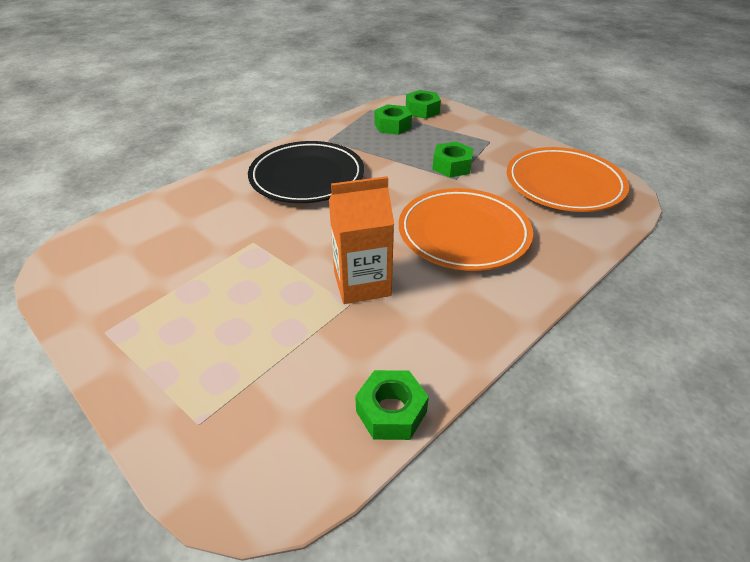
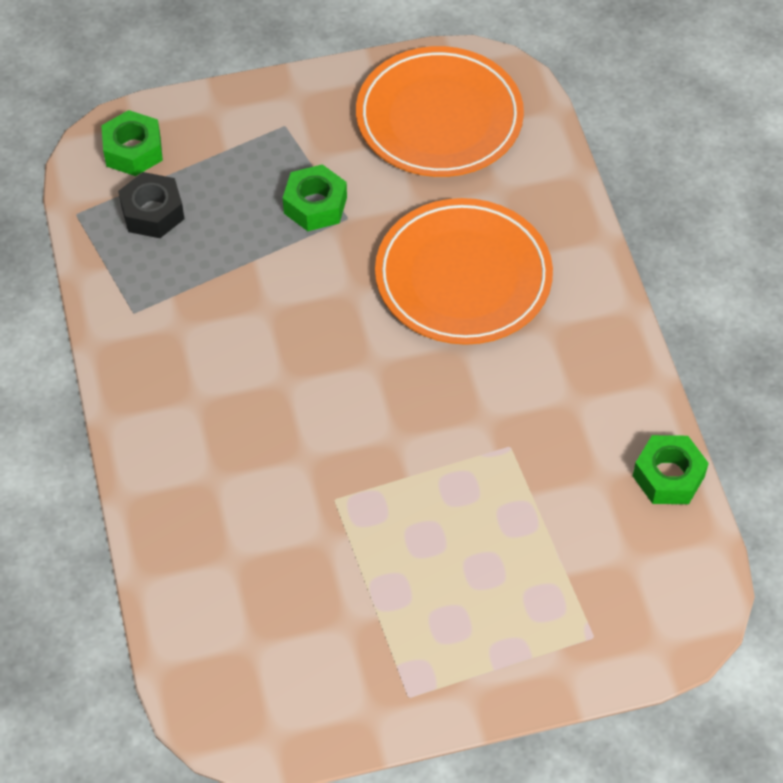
camera: 60 degrees left, 15 degrees up
black plate [248,141,364,203] -> none
orange carton [329,176,394,304] -> none
green nut [374,104,412,135] -> black nut [118,172,184,238]

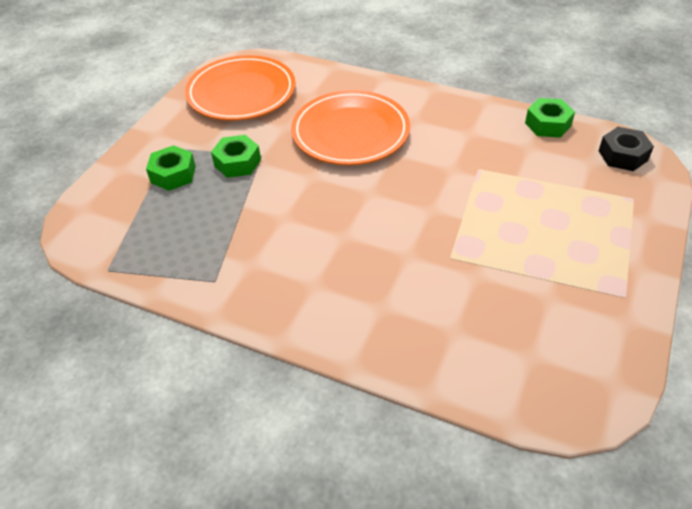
camera: 50 degrees left, 10 degrees down
green nut [101,110,163,176] -> green nut moved to [146,145,196,191]
black nut [118,172,184,238] -> black nut moved to [599,127,654,171]

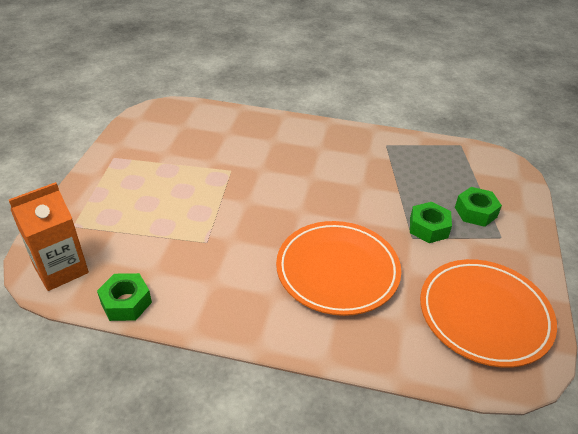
camera: 165 degrees right, 5 degrees down
black nut [599,127,654,171] -> orange carton [9,182,89,291]

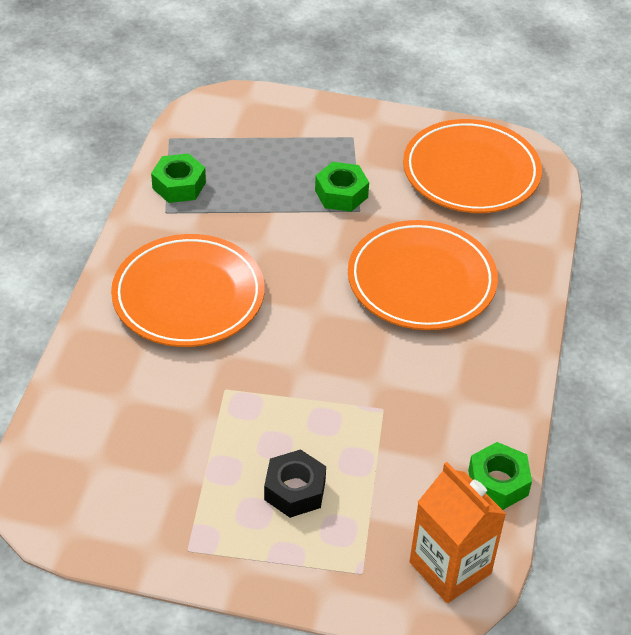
camera: 90 degrees left, 5 degrees up
green nut [455,187,502,227] -> green nut moved to [151,153,206,203]
none -> orange plate [111,234,265,347]
none -> black nut [264,449,326,518]

